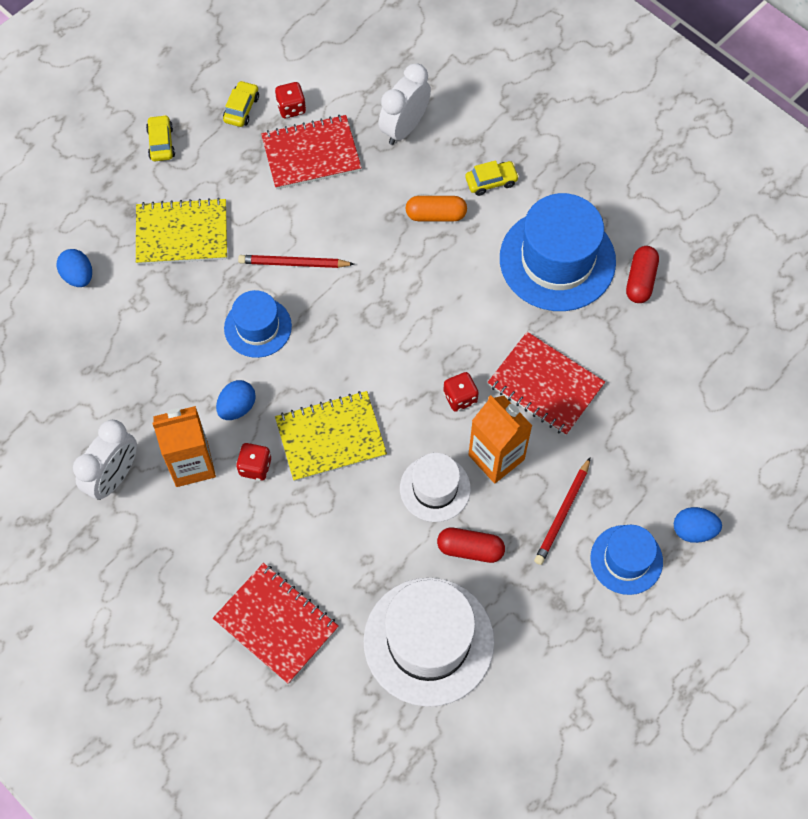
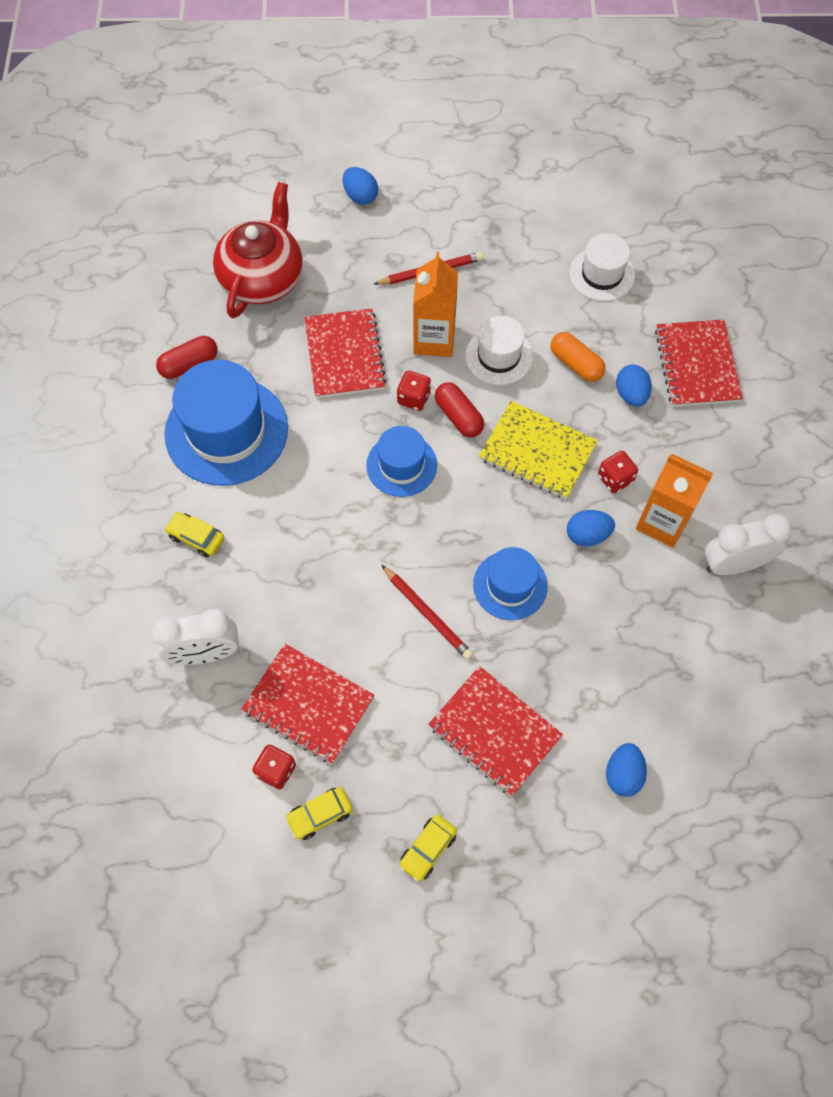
camera: 135 degrees left, 0 degrees up
yellow notebook [136,198,227,265] -> red notebook [428,666,563,796]
white hat [363,578,494,707] -> white hat [570,233,635,301], size x0.57
orange capsule [405,196,467,221] -> orange capsule moved to [551,332,606,382]
red capsule [437,528,505,563] -> red capsule moved to [435,382,484,437]
blue hat [590,525,663,595] -> blue hat moved to [366,426,437,497]
none -> red teapot [213,182,303,318]
none -> blue egg [616,365,652,407]

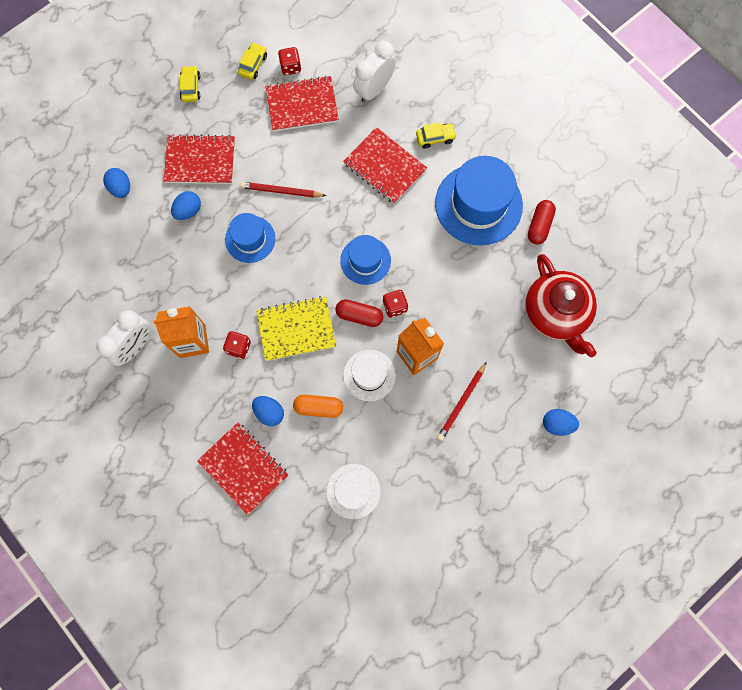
camera: 140 degrees right, 10 degrees up
red notebook [304,308,387,398] -> red notebook moved to [343,127,427,204]
blue egg [567,510,615,547] -> blue egg moved to [171,191,201,220]

